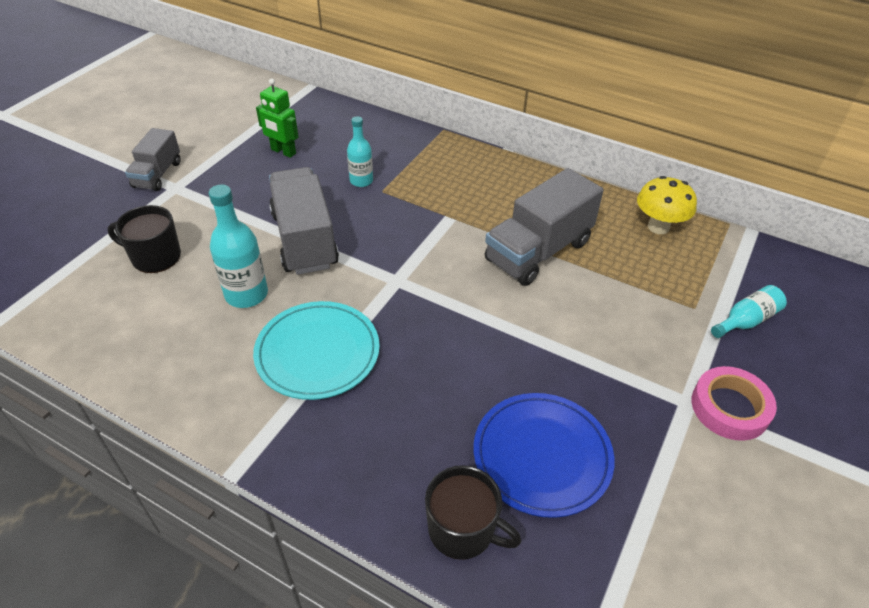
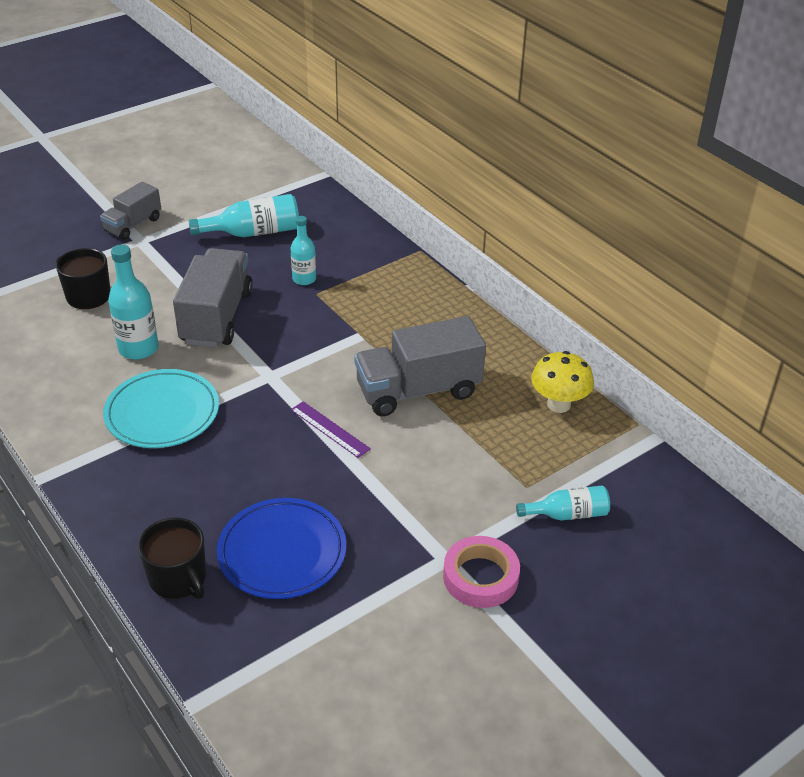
camera: 25 degrees right, 5 degrees down
green robot [256,78,299,158] -> turquoise bottle [189,194,299,237]
none -> purple ruler [291,401,371,458]

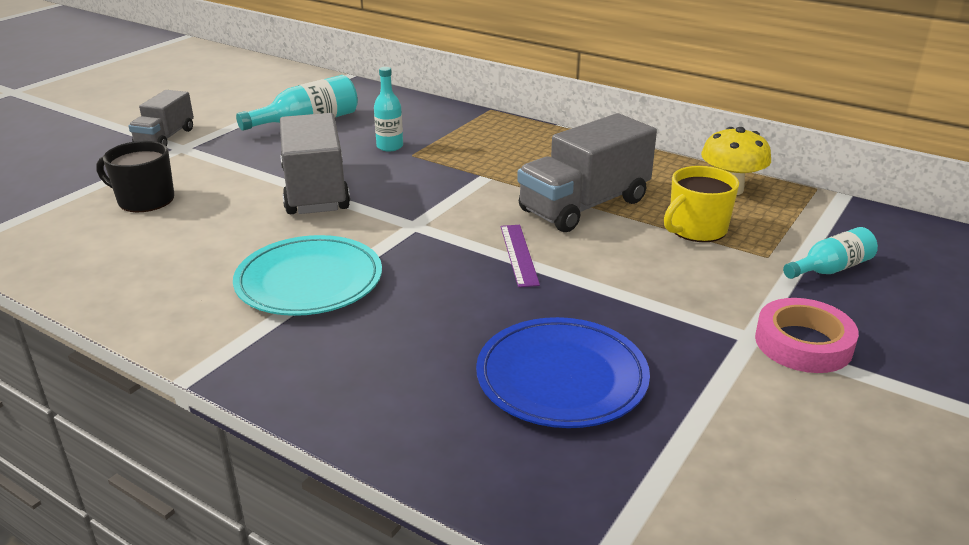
camera: 20 degrees left, 10 degrees down
turquoise bottle [108,244,158,360] -> none
black mug [138,518,206,599] -> none
purple ruler [291,401,371,458] -> purple ruler turned 60 degrees clockwise [501,225,540,287]
none -> yellow mug [664,166,739,242]

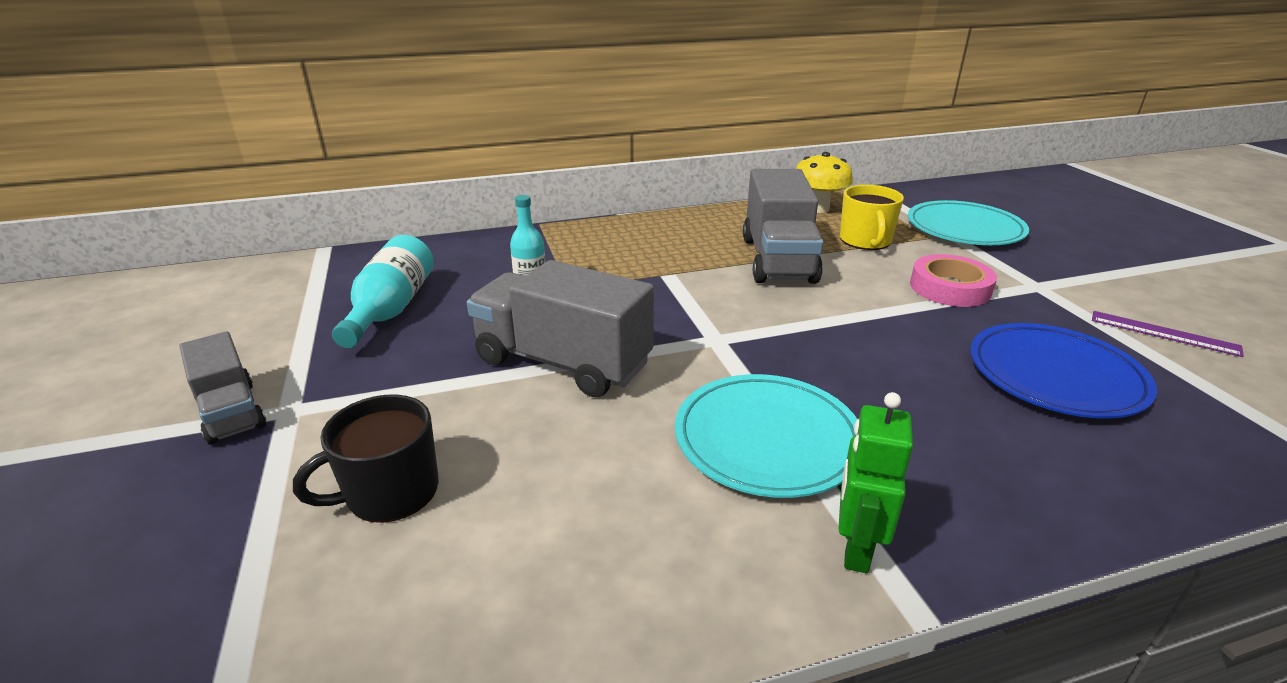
camera: 50 degrees left, 0 degrees up
purple ruler [501,225,540,287] -> purple ruler moved to [1092,311,1244,357]
pink tape [755,298,859,373] -> pink tape moved to [910,254,997,307]
turquoise bottle [783,227,878,279] -> turquoise plate [908,200,1029,245]
none -> green robot [838,392,913,573]

